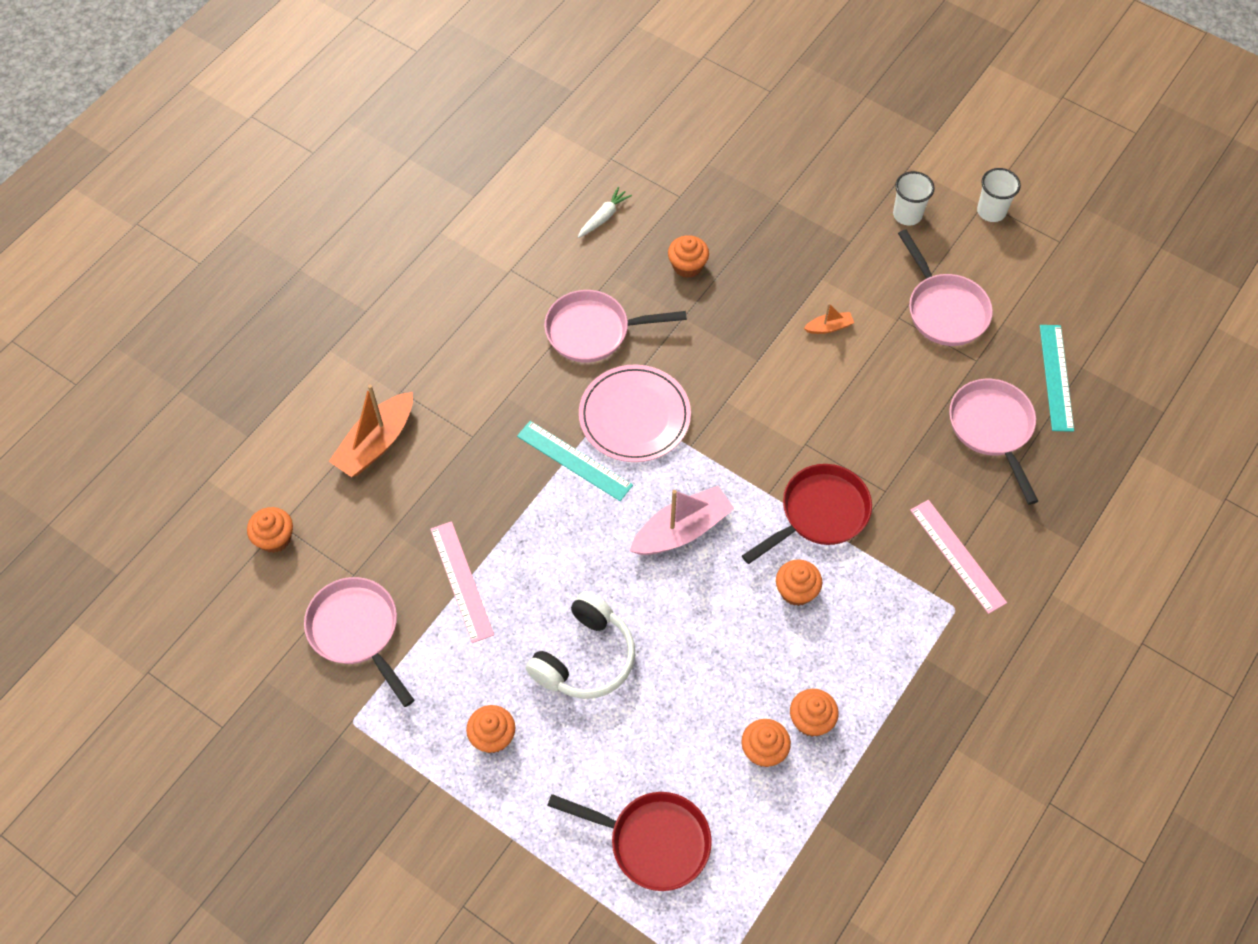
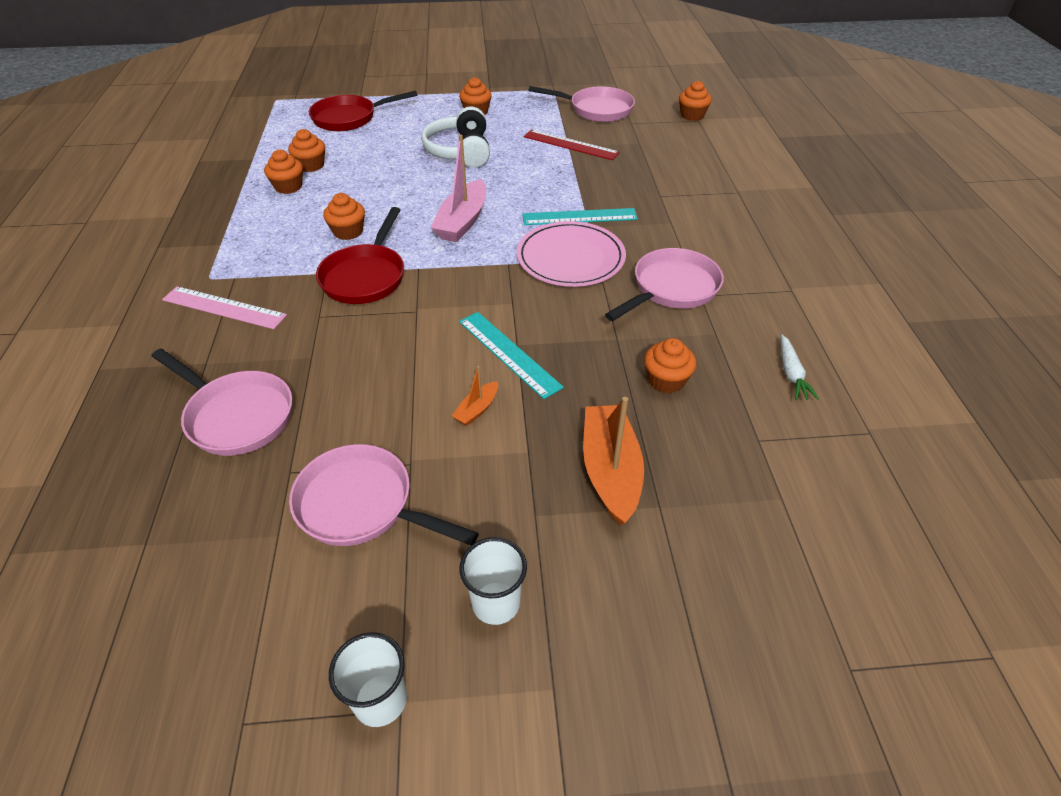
camera: 140 degrees right, 15 degrees down
orange boat [329,384,413,477] -> orange boat moved to [583,397,644,525]
pink ruler [430,521,494,643] -> red ruler [524,129,620,160]
turquoise ruler [1040,325,1074,432] -> turquoise ruler moved to [459,312,564,399]

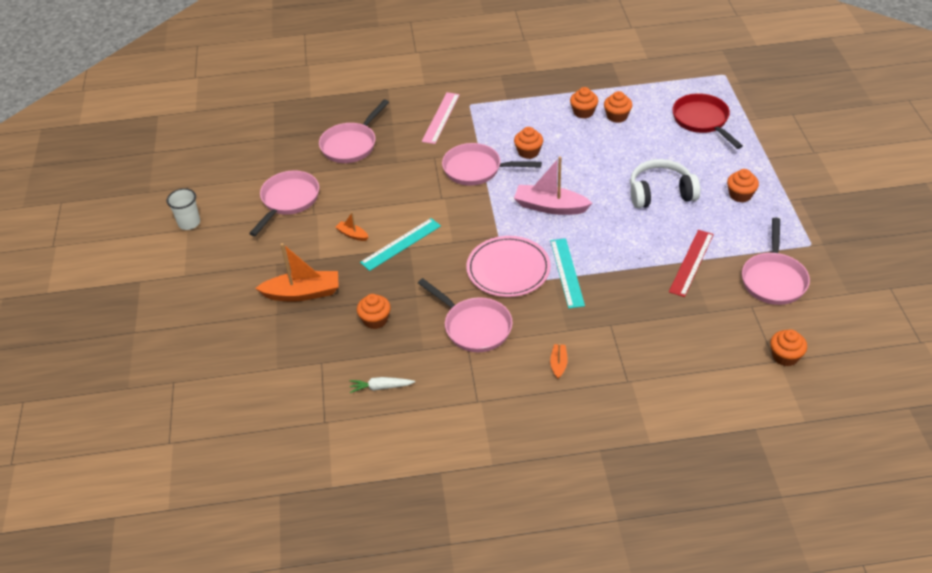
camera: 90 degrees right, 0 degrees up
red pan [316,207,404,304] -> pink pan [442,143,542,185]
white cup [460,537,527,625] -> none
none -> orange boat [550,344,568,379]

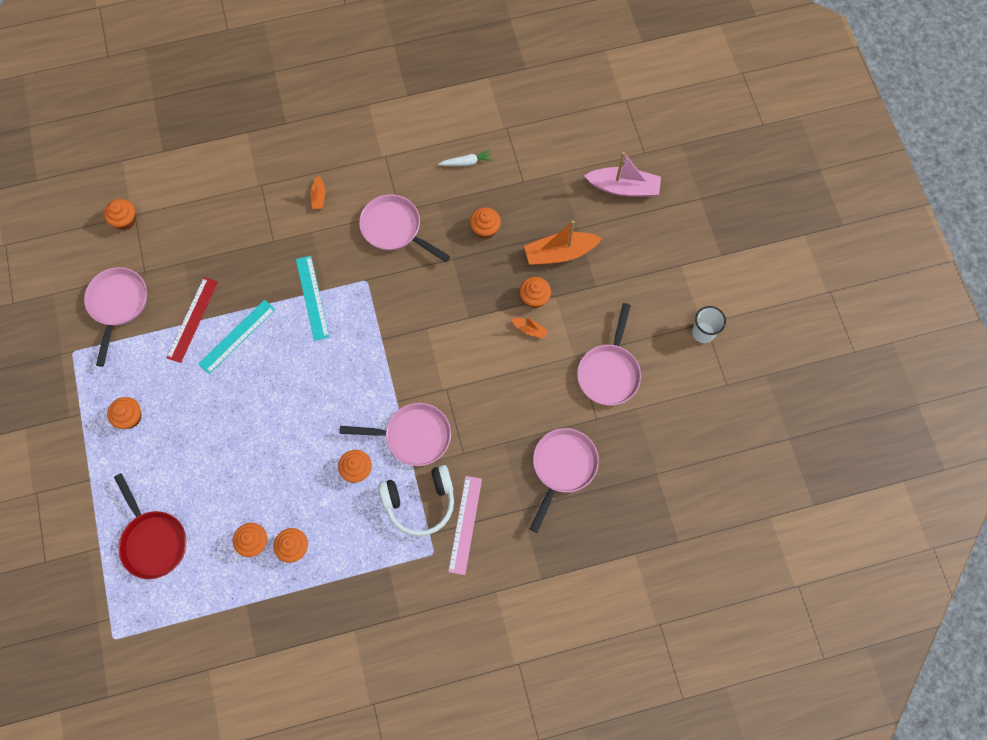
camera: 170 degrees right, 25 degrees up
turquoise ruler [360,218,441,271] -> turquoise ruler moved to [198,300,276,374]
pink plate [466,236,551,297] -> none
pink boat [514,156,593,215] -> pink boat moved to [584,152,661,197]
white headphones [630,159,700,209] -> white headphones moved to [378,465,454,537]
none -> orange cupcake [519,277,551,308]

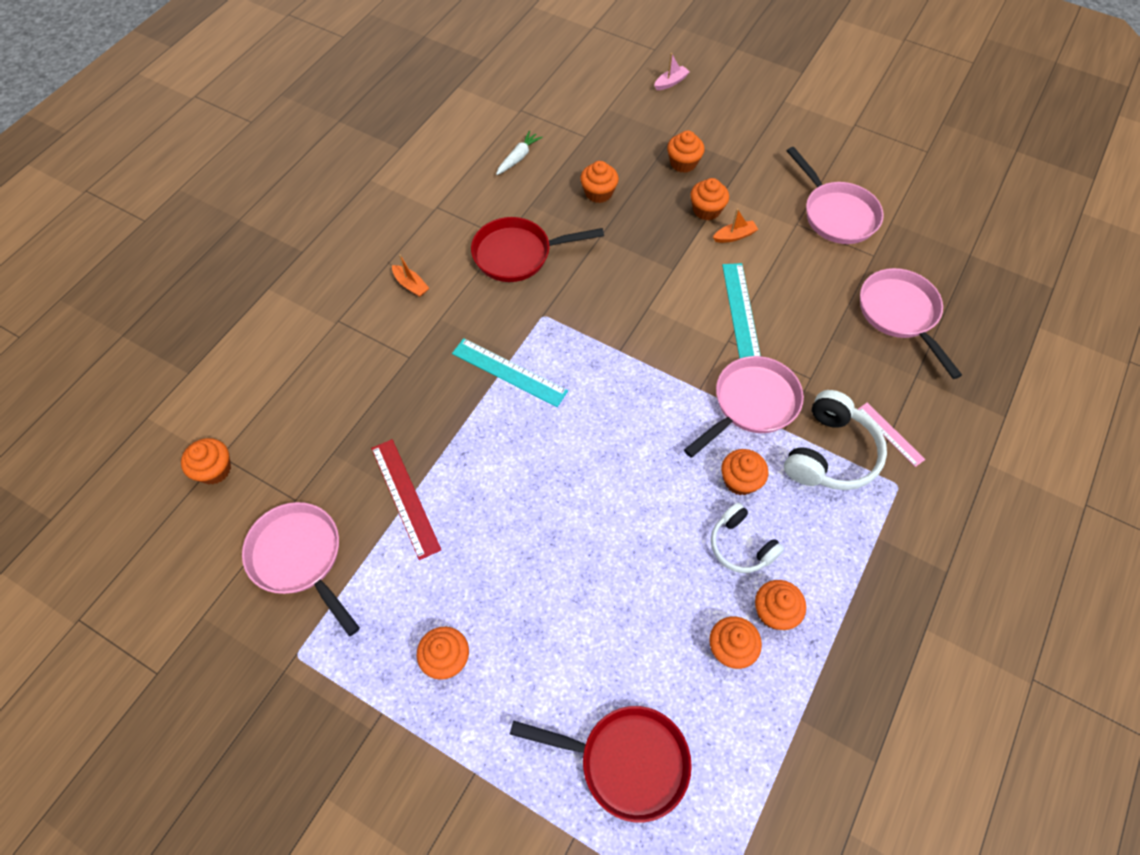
camera: 45 degrees left, 10 degrees down
turquoise ruler [198,300,276,374] -> turquoise ruler moved to [722,263,761,358]
pink pan [359,194,450,262] -> red pan [471,217,604,282]
pink ruler [448,476,482,575] -> pink ruler [858,402,925,467], size x0.62
orange boat [524,220,602,265] -> orange cupcake [667,130,705,173]
pink boat [584,152,661,197] -> pink boat [654,53,690,90], size x0.48
white cup [692,306,726,343] -> none
none -> white headphones [711,502,784,573]

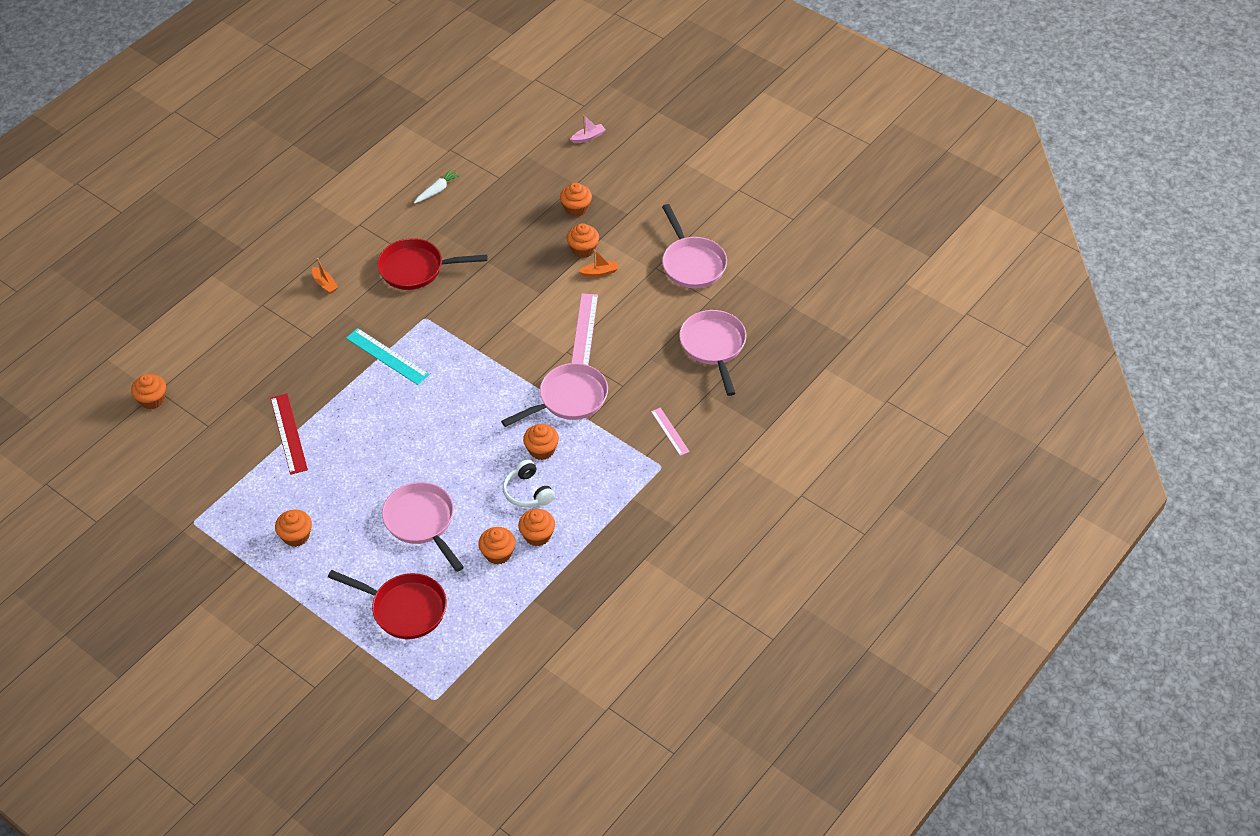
camera: 10 degrees right, 10 degrees down
pink pan [242,502,360,636] -> pink pan moved to [382,482,464,572]
orange cupcake [580,161,619,203] -> none
turquoise ruler [722,263,761,358] -> pink ruler [571,294,598,365]
white headphones [784,390,887,490] -> none

